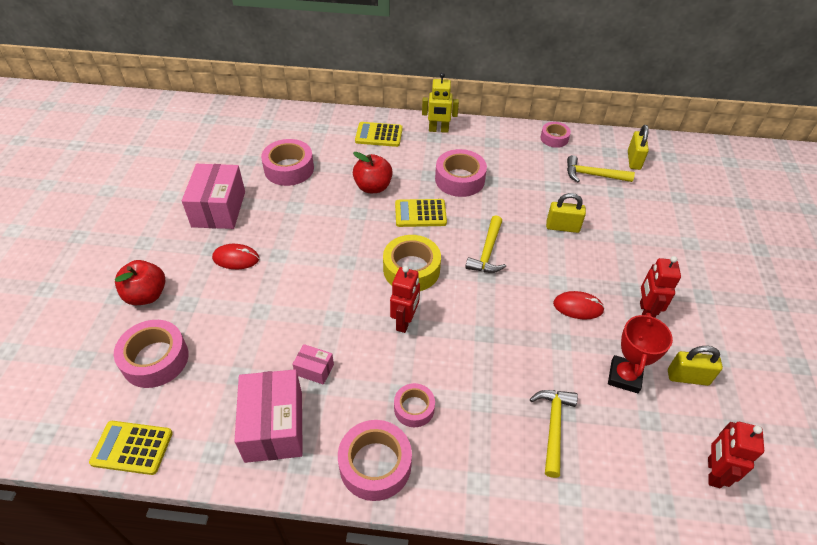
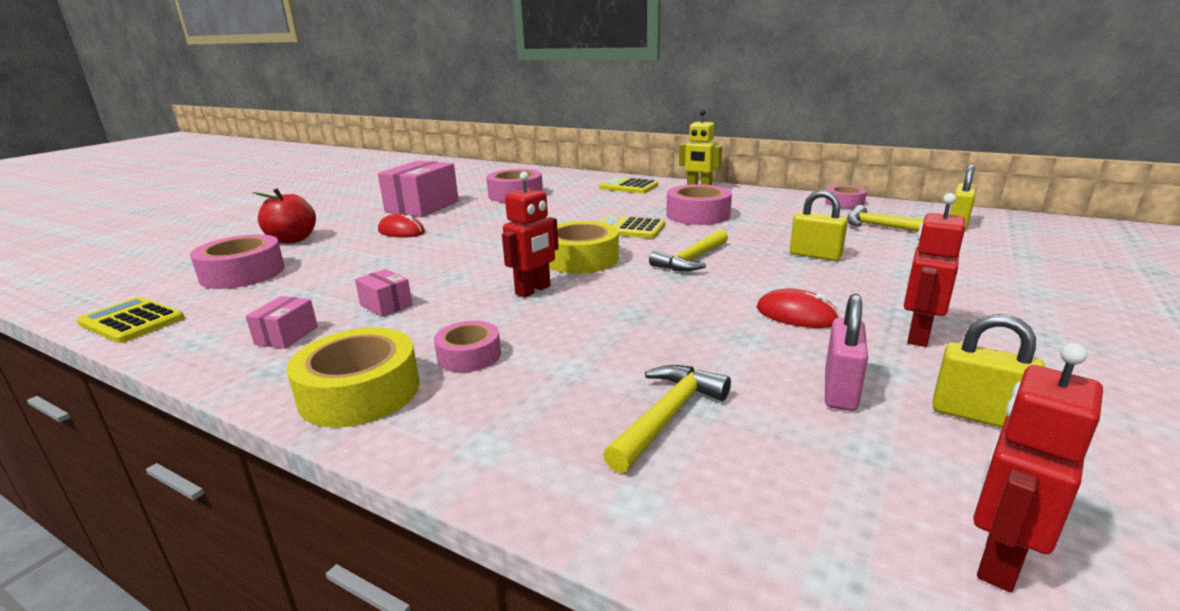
camera: 25 degrees right, 25 degrees down
pink box [235,369,303,463] -> pink box [246,296,318,349], size x0.48
pink tape [338,420,412,501] -> yellow tape [287,328,419,428]
red apple [353,152,393,193] -> none
red trophy [608,313,673,393] -> pink padlock [825,294,868,411]

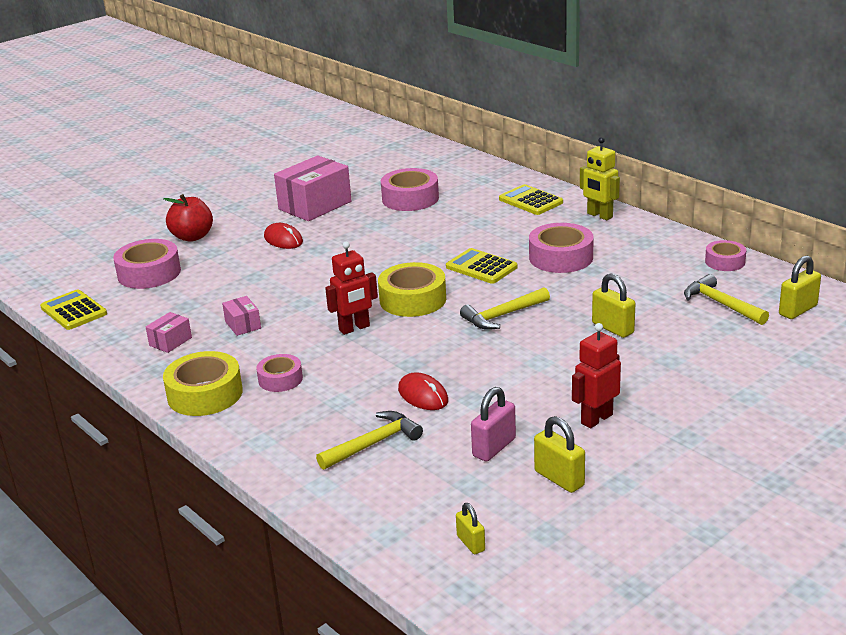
camera: 20 degrees right, 5 degrees up
red mouse [757,288,840,328] -> red mouse moved to [398,372,448,410]
red robot [973,343,1103,592] -> yellow padlock [456,503,485,554]

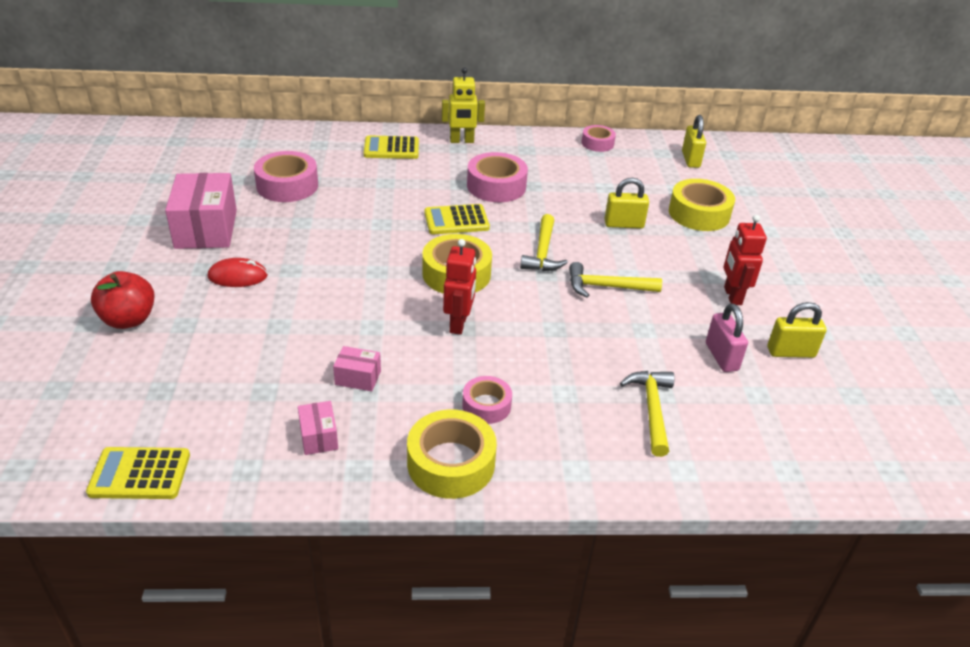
camera: 55 degrees left, 10 degrees up
pink tape [113,239,181,289] -> none
red mouse [398,372,448,410] -> none
yellow padlock [456,503,485,554] -> none
yellow hammer [684,274,769,325] -> yellow hammer moved to [569,262,662,297]
none -> yellow tape [669,179,735,231]

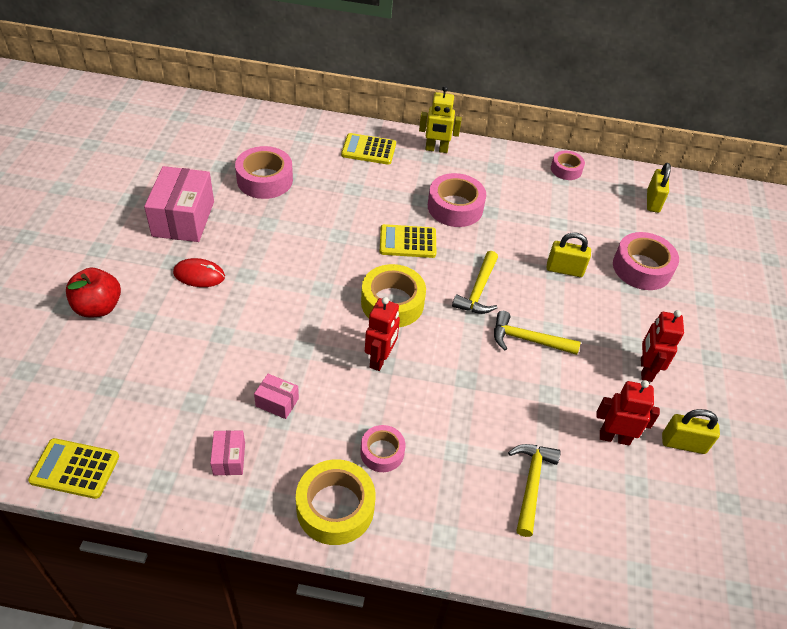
camera: 10 degrees right, 10 degrees up
yellow tape [669,179,735,231] -> pink tape [613,232,679,290]
pink padlock [706,303,748,372] -> red robot [596,380,660,445]

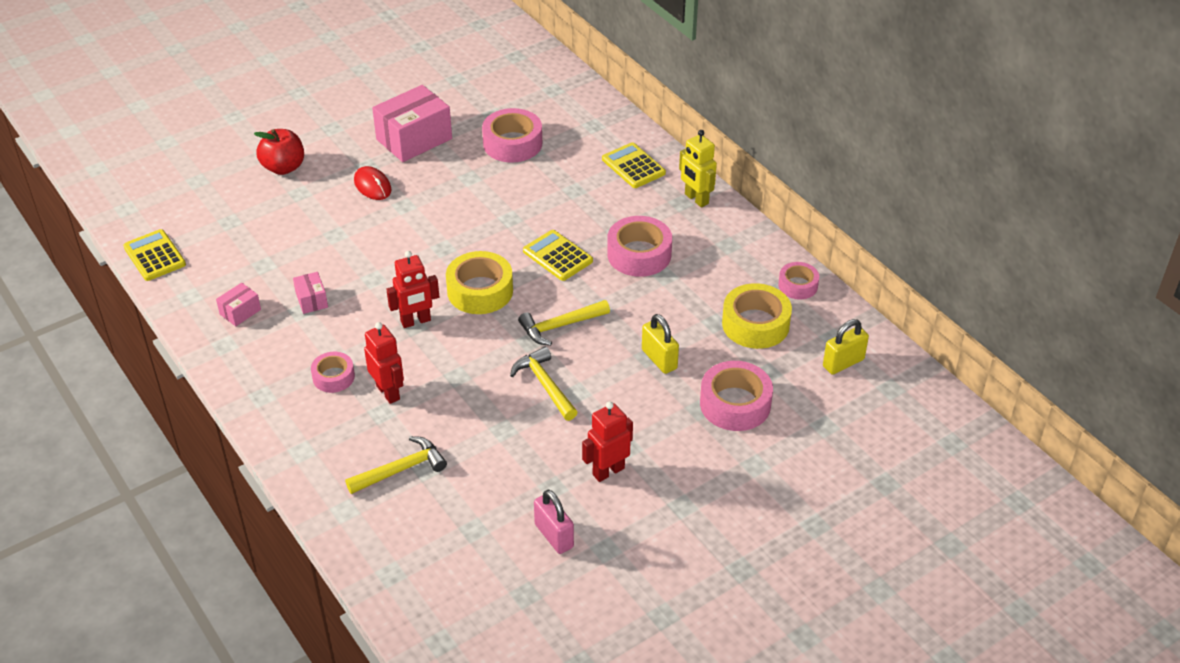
camera: 50 degrees right, 5 degrees down
yellow tape [296,459,375,545] -> yellow tape moved to [722,283,792,349]
red robot [596,380,660,445] -> red robot moved to [364,322,404,404]
yellow padlock [662,409,720,454] -> pink padlock [534,490,574,554]

